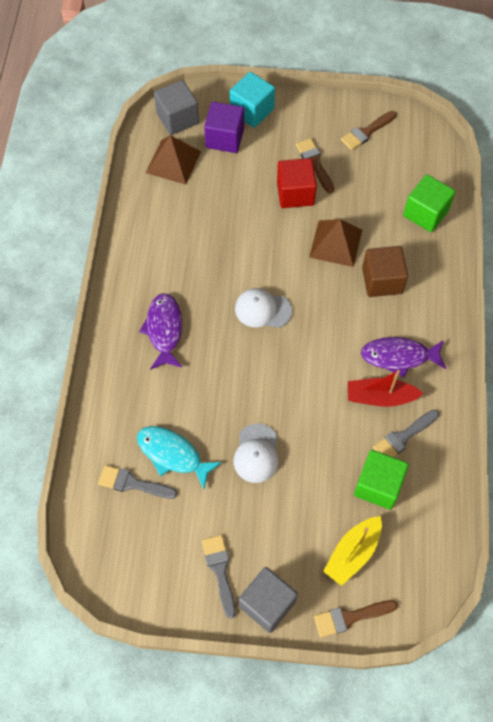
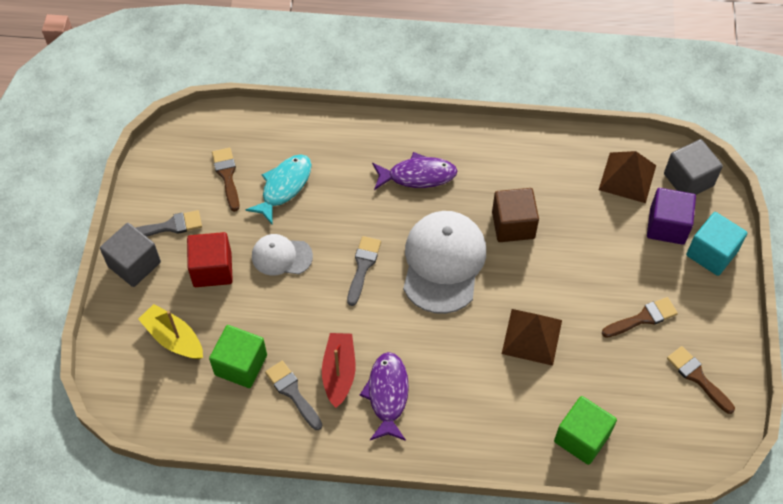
camera: 90 degrees right, 5 degrees down
grey brush [98,465,177,499] -> grey brush moved to [347,236,381,306]
white cap [235,288,292,328] -> white cap [403,211,486,314], size x1.83
red cube [277,158,317,208] -> red cube moved to [187,232,233,287]
brown brush [314,600,398,637] -> brown brush moved to [212,148,239,212]
brown cube [362,246,408,297] -> brown cube moved to [492,188,539,242]

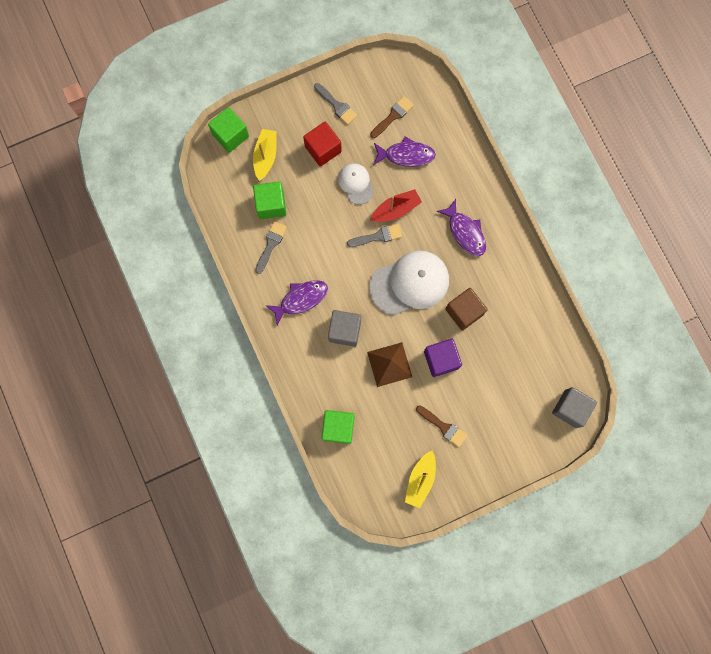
camera: 60 degrees right, 20 degrees up
grey cube [100,223,161,287] -> grey cube moved to [328,310,361,347]
turquoise fish [246,154,312,224] -> purple fish [373,137,436,167]
red boat [322,333,355,408] -> red boat moved to [370,189,422,222]
brown pyramid [599,151,656,203] -> none
purple cube [647,188,696,245] -> purple cube moved to [424,339,462,377]
brown brush [667,346,735,414] -> yellow boat [405,450,436,508]
turquoise cube [686,212,747,276] -> none
none -> green cube [208,107,249,153]

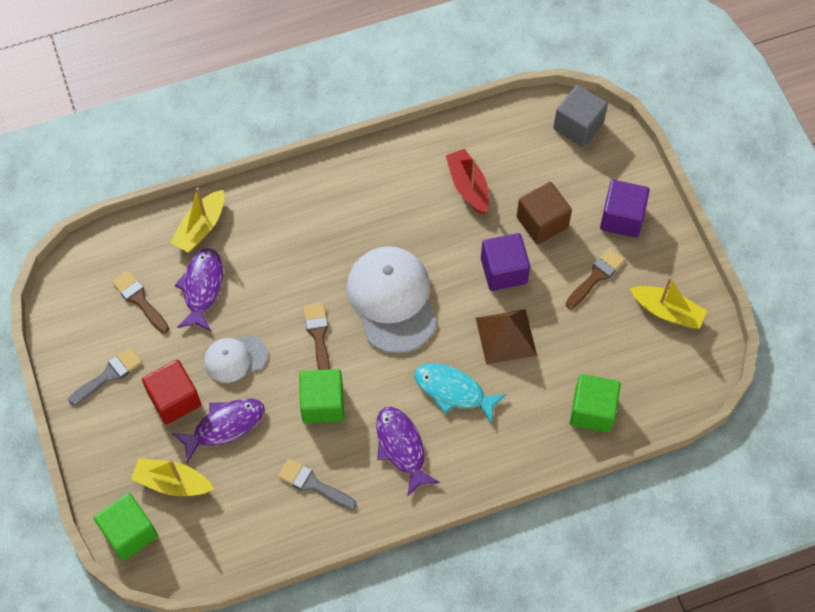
camera: 85 degrees left, 15 degrees down
green cube [253,181,286,219] -> green cube moved to [299,369,344,423]
grey cube [328,310,361,347] -> turquoise fish [414,363,506,424]
grey brush [347,224,402,247] -> brown brush [303,303,330,370]
red boat [370,189,422,222] -> red boat moved to [446,149,489,214]
purple fish [436,199,486,256] -> purple fish moved to [172,399,265,463]
brown cube [446,288,488,331] -> brown cube moved to [517,182,572,245]
none -> yellow boat [170,187,224,252]
none -> purple cube [600,180,650,238]

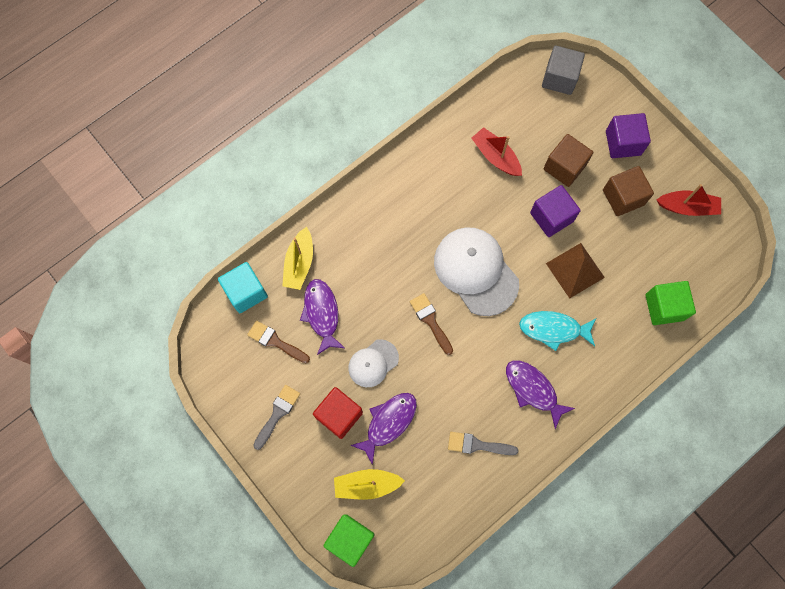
camera: 20 degrees left, 10 degrees up
green cube [299,369,344,423] -> none
brown brush [566,248,625,309] -> brown cube [603,166,654,216]
yellow boat [630,277,707,329] -> red boat [657,184,721,216]
none -> turquoise cube [218,262,268,313]

